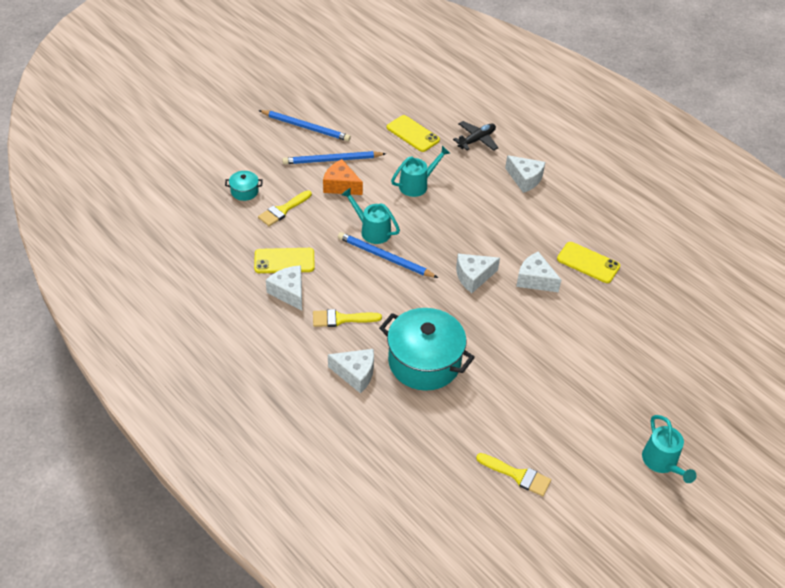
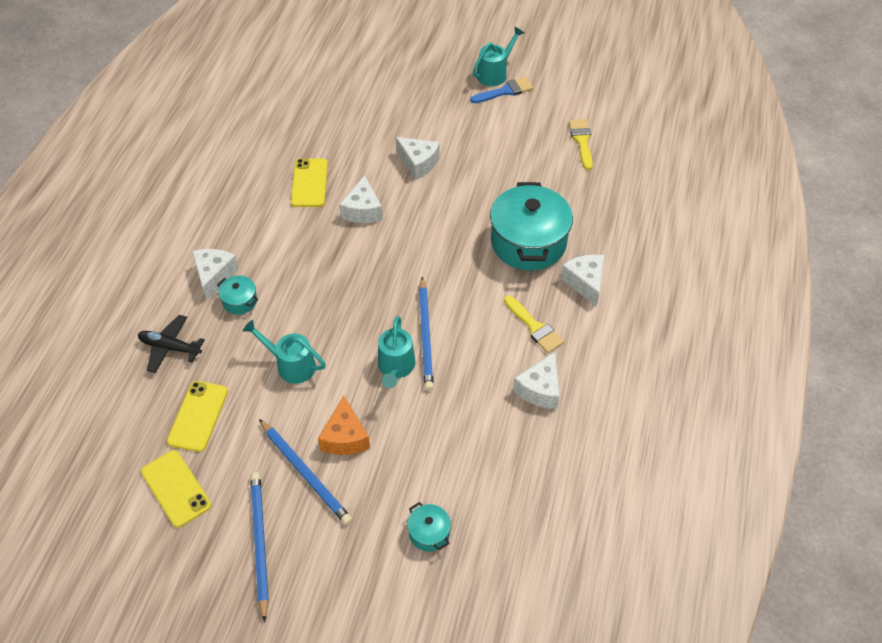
camera: 120 degrees left, 5 degrees up
yellow phone [254,248,315,273] -> yellow phone moved to [141,450,211,528]
yellow brush [258,190,312,226] -> none
white cheese [456,254,500,293] -> white cheese moved to [396,137,440,180]
none -> turquoise pot [217,276,258,315]
none -> blue brush [470,77,534,103]

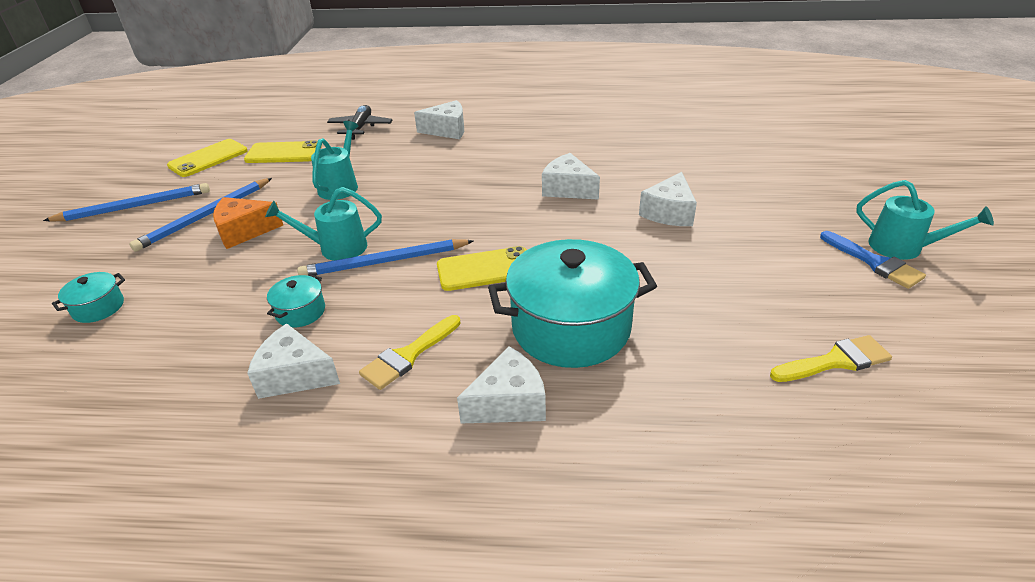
camera: 80 degrees right, 15 degrees down
turquoise pot [217,276,258,315] -> turquoise pot moved to [267,274,325,328]
yellow phone [291,159,328,207] -> yellow phone moved to [437,246,527,291]
white cheese [339,175,383,223] -> white cheese turned 45 degrees clockwise [542,153,600,200]

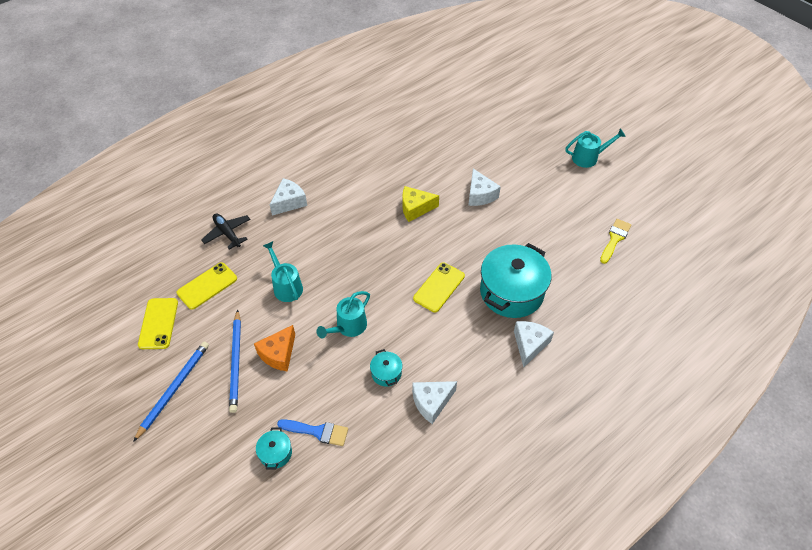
camera: 45 degrees left, 15 degrees up
blue pencil [297,239,473,276] -> none
yellow brush [359,315,461,390] -> none
white cheese [542,153,600,200] -> yellow cheese [402,186,439,222]
blue brush [820,231,926,289] -> blue brush moved to [277,419,348,446]

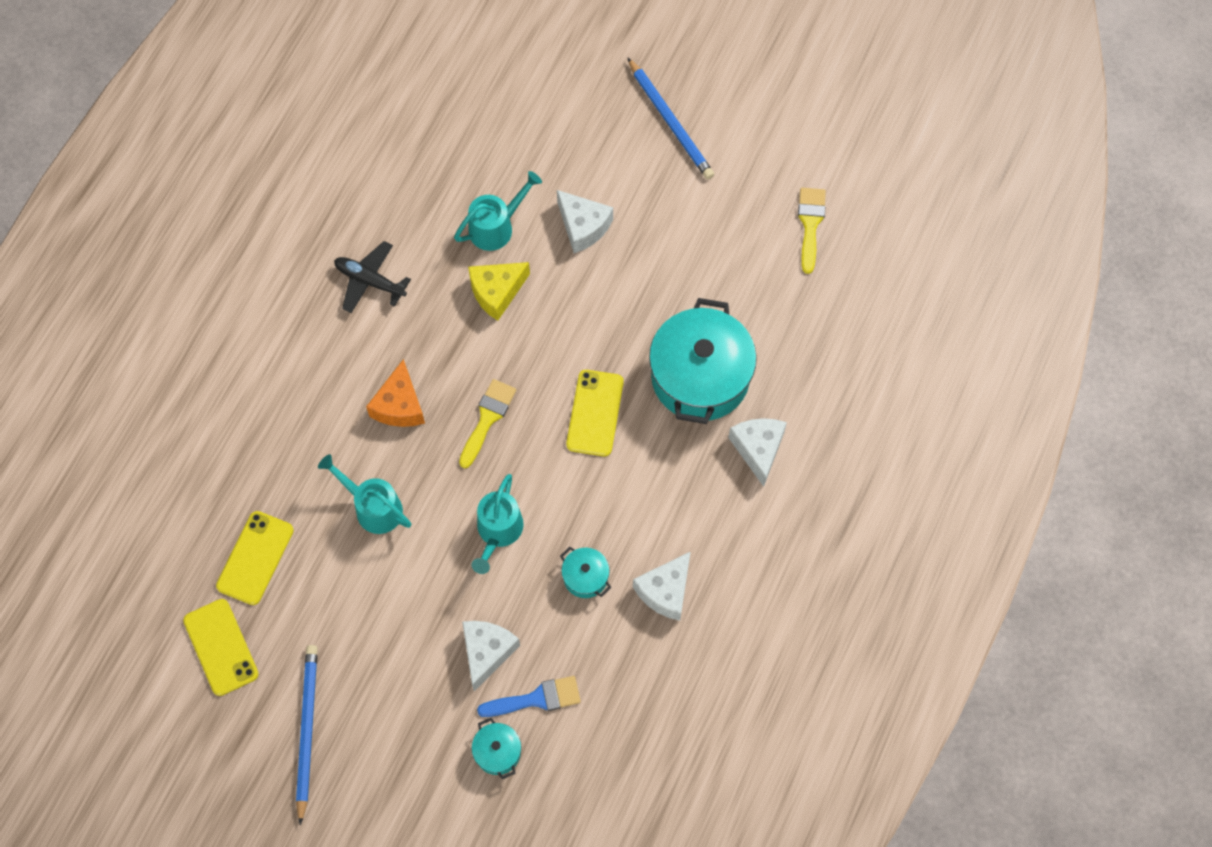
camera: 25 degrees left, 15 degrees up
black plane [201,213,251,250] -> black plane moved to [334,241,411,313]
blue pencil [229,309,241,413] -> blue pencil moved to [627,57,714,179]
orange cheese [254,325,295,372] -> orange cheese moved to [366,359,425,427]
white cheese [270,178,307,215] -> white cheese moved to [462,621,520,691]
turquoise watering can [565,128,626,168] -> turquoise watering can moved to [454,171,542,251]
none -> yellow brush [459,379,516,468]

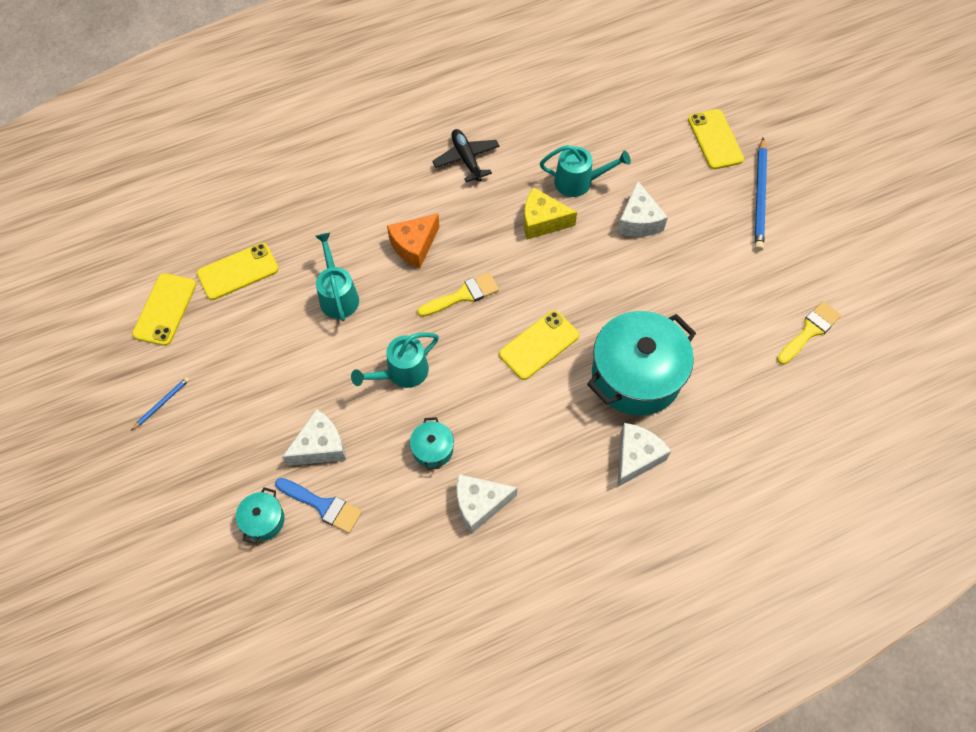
camera: 40 degrees right, 5 degrees down
blue pencil [296,645,318,825] -> blue pencil [131,377,189,430], size x0.48
none -> yellow phone [688,109,744,169]

